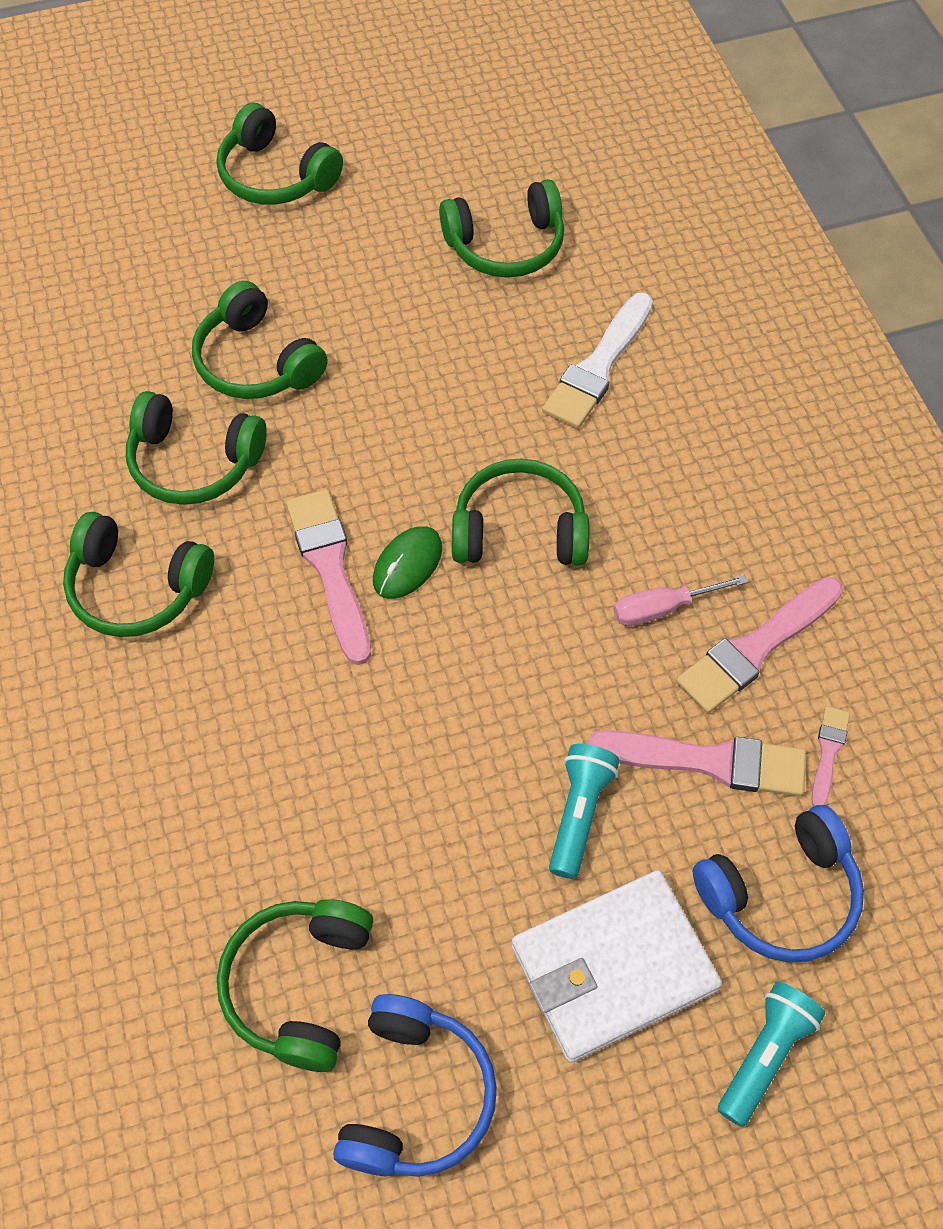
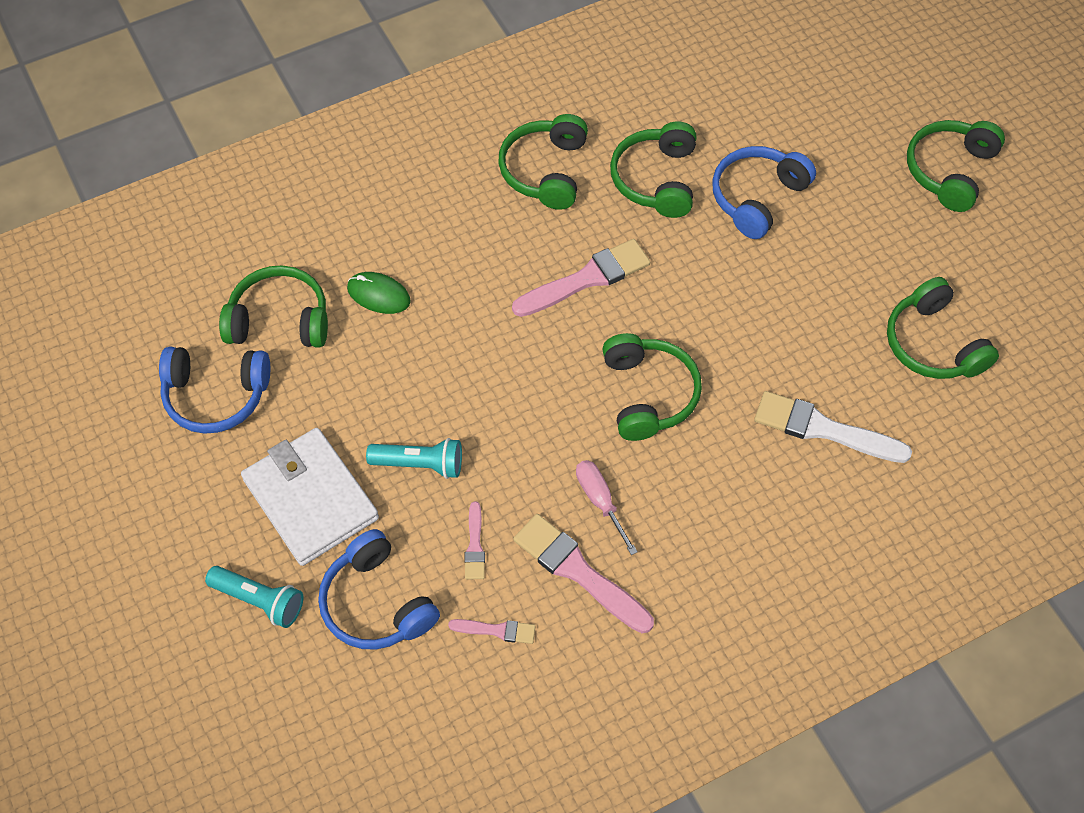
camera: 80 degrees right, 0 degrees up
green headphones [192,281,328,399] -> blue headphones [712,146,816,239]
green mouse [373,526,442,599] -> green mouse moved to [347,272,411,314]
pink brush [588,730,806,796] -> pink brush [465,501,485,579], size x0.51

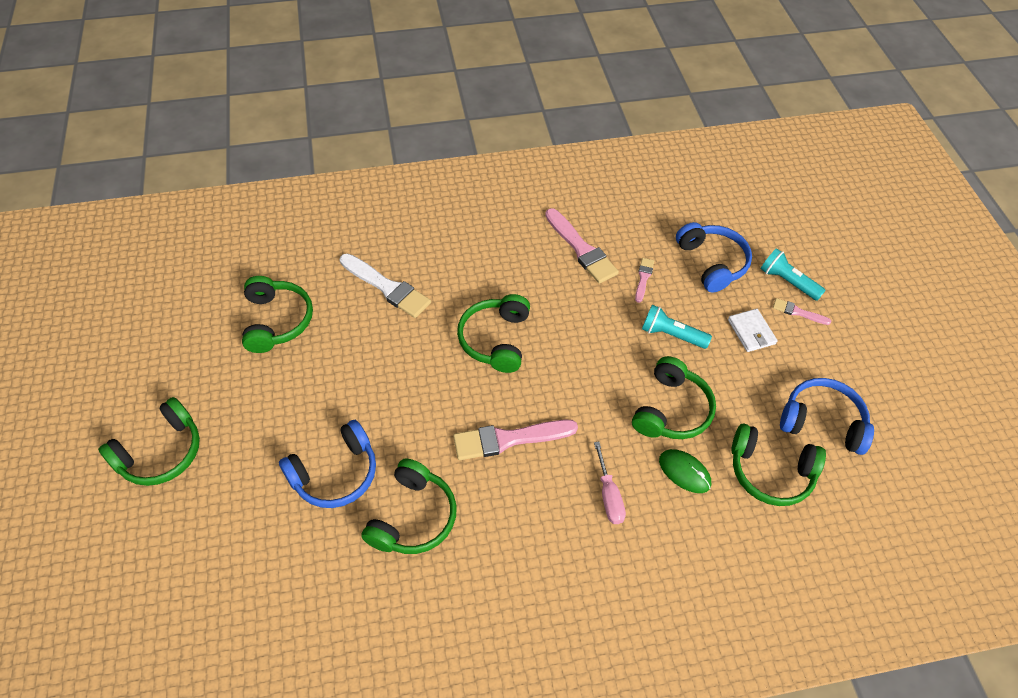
camera: 165 degrees left, 5 degrees down
white wallet [241,428,379,566] -> white wallet [728,309,778,352], size x0.51
pink brush [448,619,535,644] -> pink brush moved to [773,298,831,325]
green headphones [498,114,588,210] -> green headphones moved to [632,356,716,439]
pink screwdriver [576,460,638,555] -> pink screwdriver moved to [594,442,626,524]

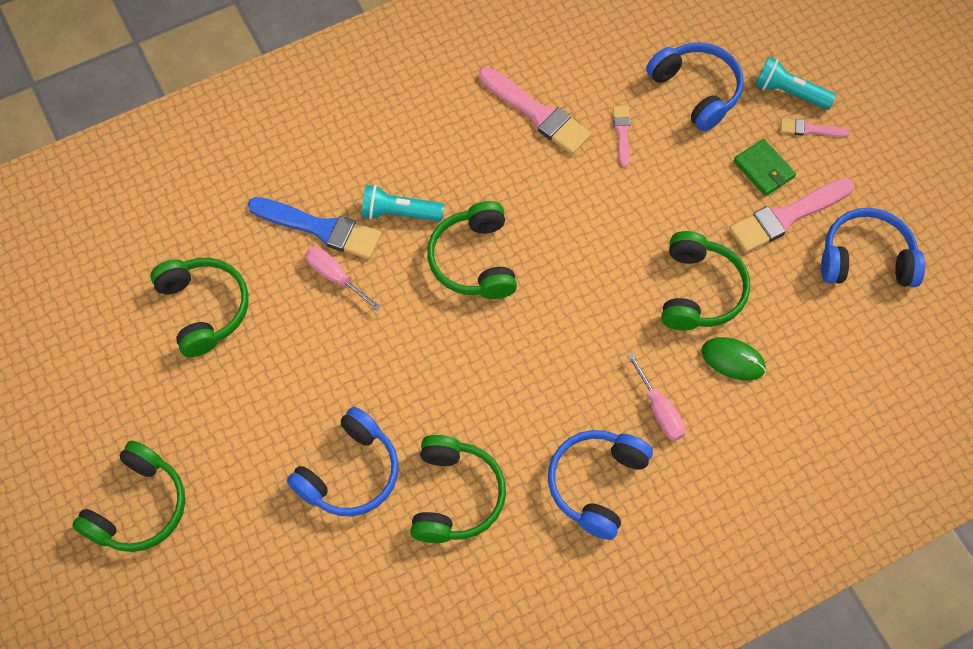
camera: 15 degrees left, 10 degrees up
white brush [340,253,431,318] -> blue brush [248,197,381,259]
pink brush [453,420,578,460] -> pink brush moved to [729,178,854,253]
turquoise flashlight [642,305,712,349] -> turquoise flashlight moved to [361,185,444,221]
white wallet [728,309,778,352] -> green wallet [734,139,796,196]
green headphones [731,424,826,506] -> none
none -> pink screwdriver [305,247,381,311]
none -> blue headphones [548,430,653,540]

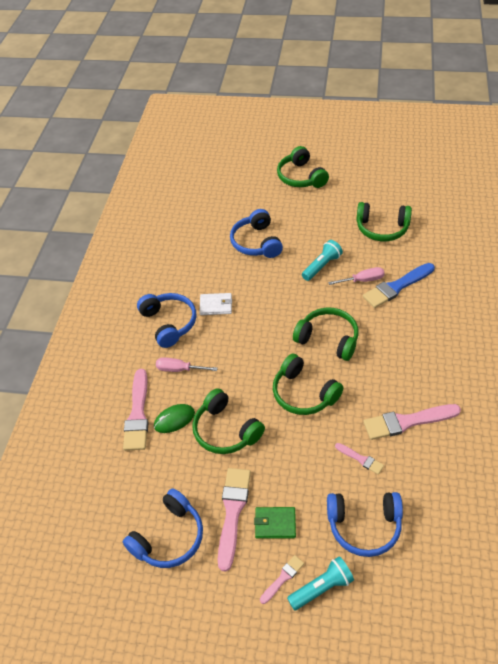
camera: 130 degrees right, 15 degrees down
turquoise flashlight [361,185,444,221] -> turquoise flashlight moved to [302,240,343,281]
green headphones [410,435,506,543] -> green headphones moved to [273,354,343,415]
none -> pink brush [123,369,149,451]
none -> white wallet [200,293,232,315]

